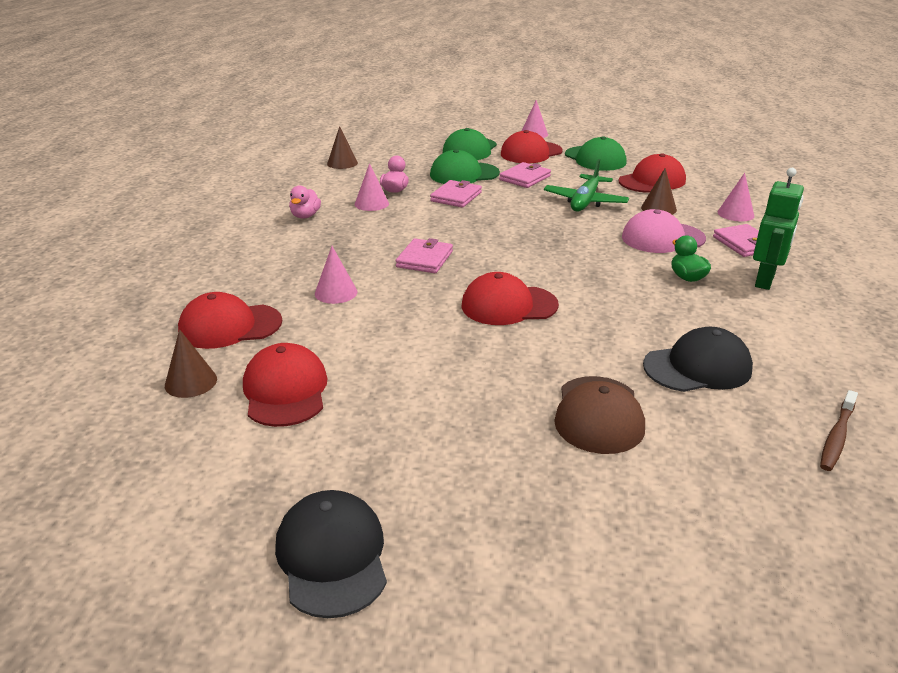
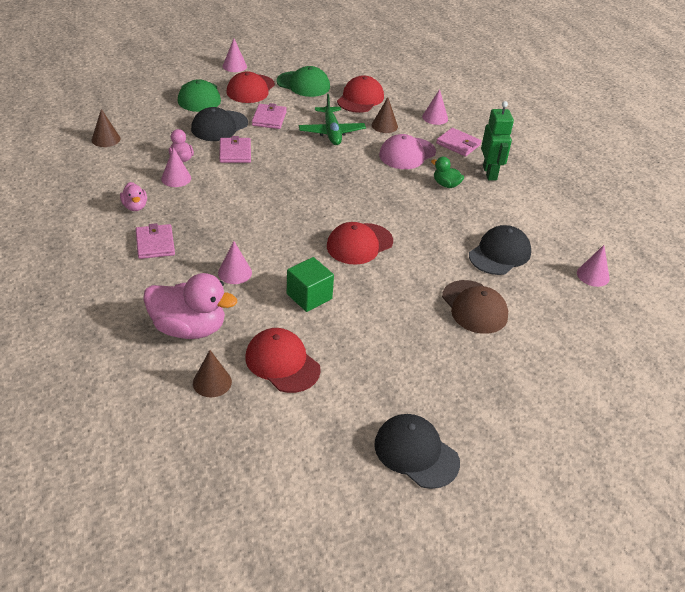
camera: 35 degrees left, 10 degrees up
red cap [178,292,282,349] -> pink duck [143,273,237,339]
pink wallet [396,238,453,273] -> pink wallet moved to [135,223,175,259]
green cap [430,149,500,184] -> black cap [191,107,248,141]
brown toothbrush [820,390,858,471] -> pink cone [577,245,610,287]
none -> green cube [287,257,334,312]

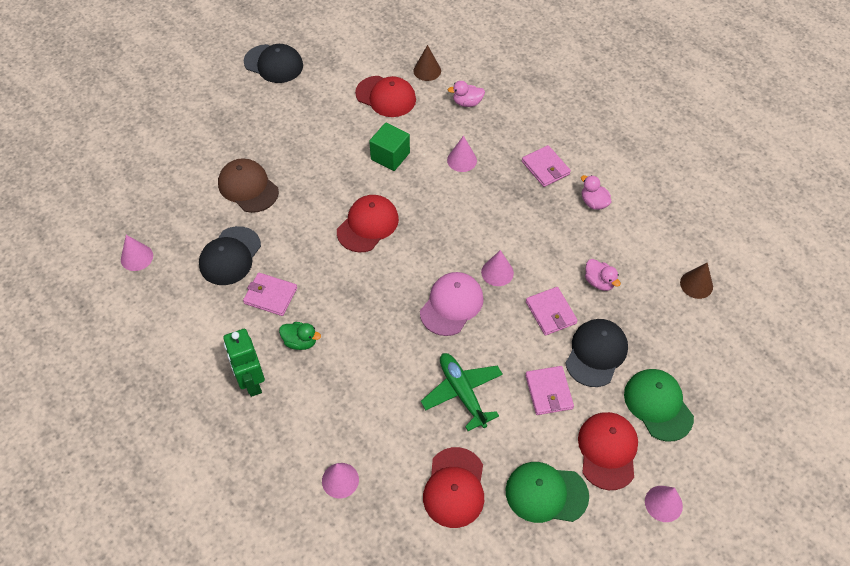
camera: 165 degrees right, 15 degrees up
pink duck [143,273,237,339] -> pink duck [448,81,485,107], size x0.50
pink cone [161,147,191,187] -> pink cone moved to [481,250,514,286]
brown cone [372,97,398,133] -> none
pink cap [379,134,436,169] -> pink cap moved to [420,272,484,336]
pink wallet [436,128,481,156] -> pink wallet moved to [243,273,297,316]

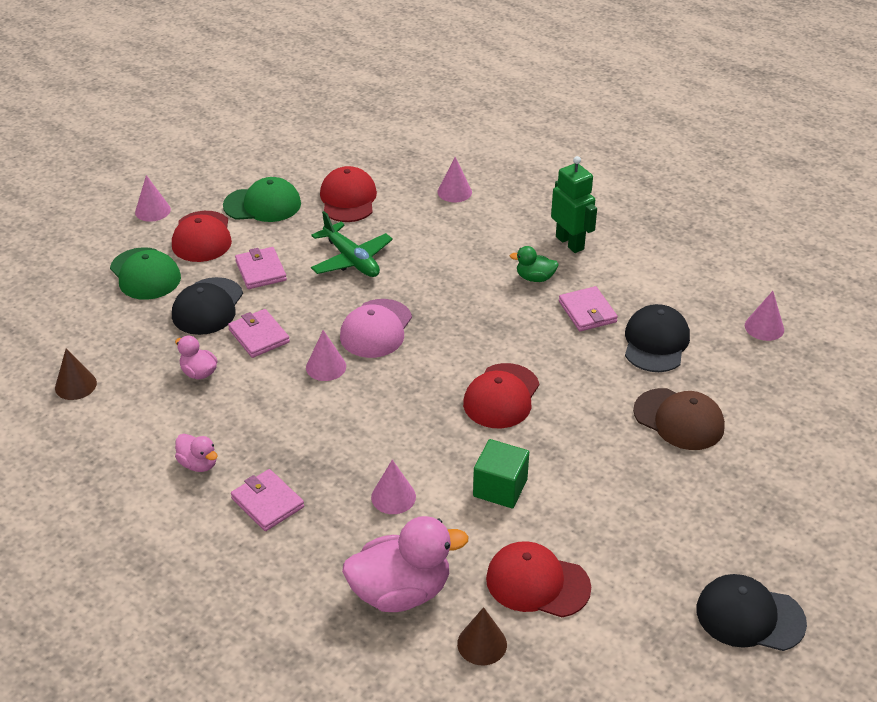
camera: 170 degrees right, 15 degrees down
pink wallet [243,273,297,316] -> pink wallet turned 60 degrees clockwise [559,286,618,331]
pink duck [448,81,485,107] -> pink duck [342,516,469,612], size x2.01

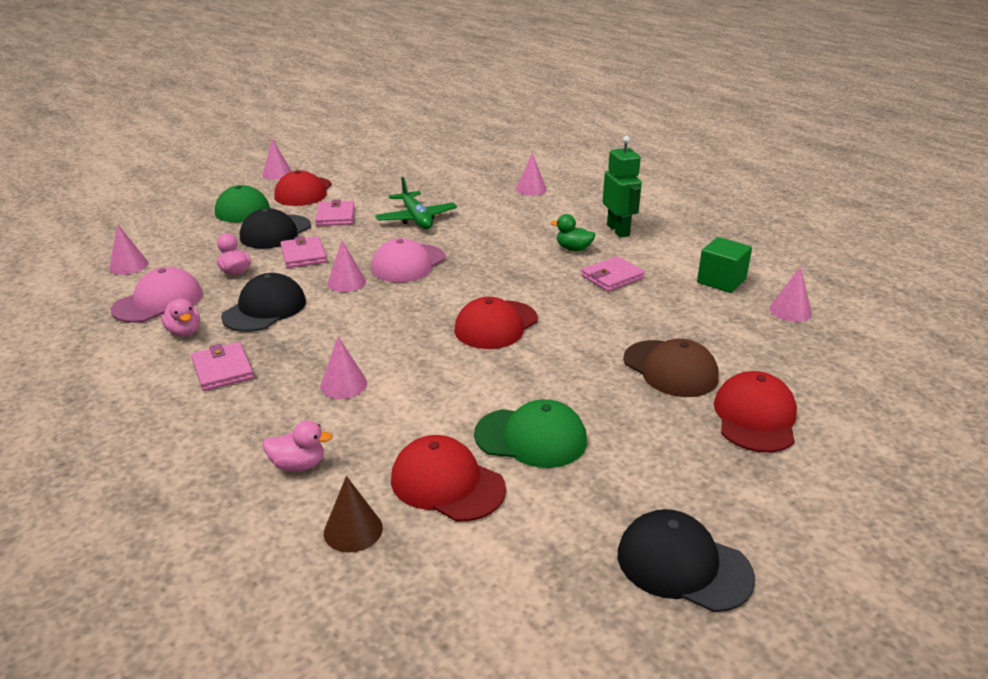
camera: 15 degrees right, 10 degrees down
brown cone [55,349,97,400] -> pink cone [109,224,148,275]
green cap [223,177,301,222] -> green cap moved to [474,399,587,468]
red cap [320,166,377,222] -> red cap moved to [714,371,797,453]
pink duck [342,516,469,612] -> pink duck [263,420,333,471], size x0.50
green cube [473,439,529,508] -> green cube moved to [697,237,752,293]
pink wallet [559,286,618,331] -> pink wallet turned 60 degrees clockwise [581,256,645,292]
black cap [625,304,690,372] -> black cap moved to [221,273,306,332]
none -> pink cap [111,267,203,323]

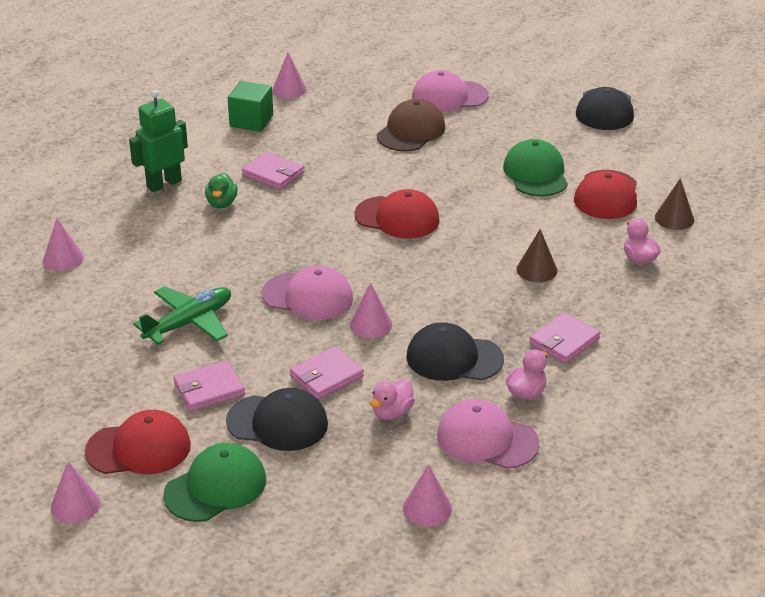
camera: 110 degrees left, 5 degrees up
pink cone [320,337,367,399] -> brown cone [516,229,557,282]
red cap [714,371,797,453] -> pink cap [412,70,489,112]

